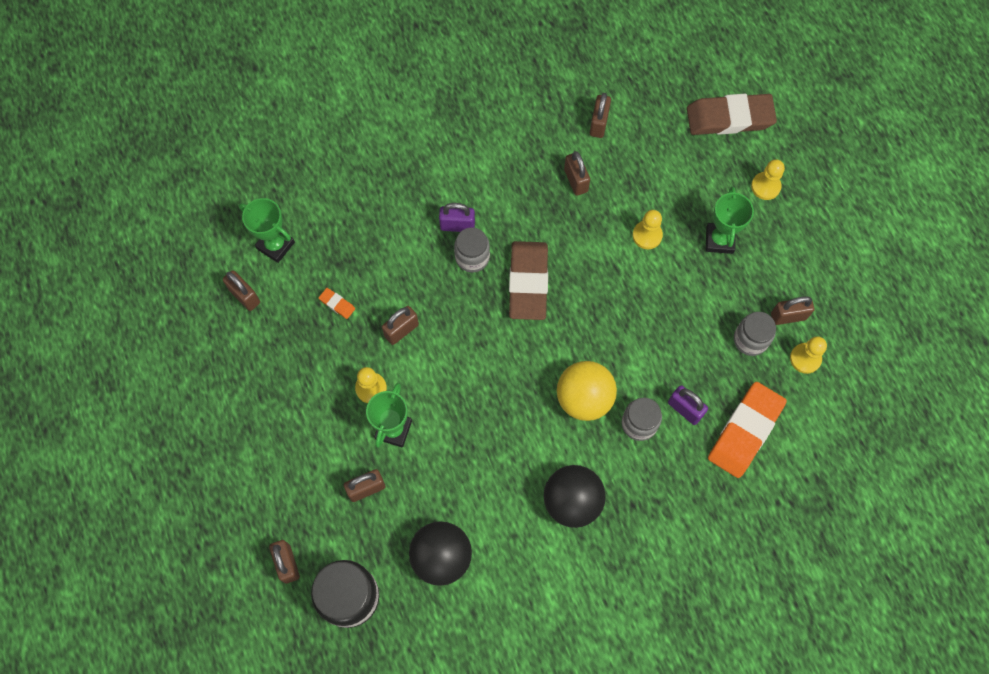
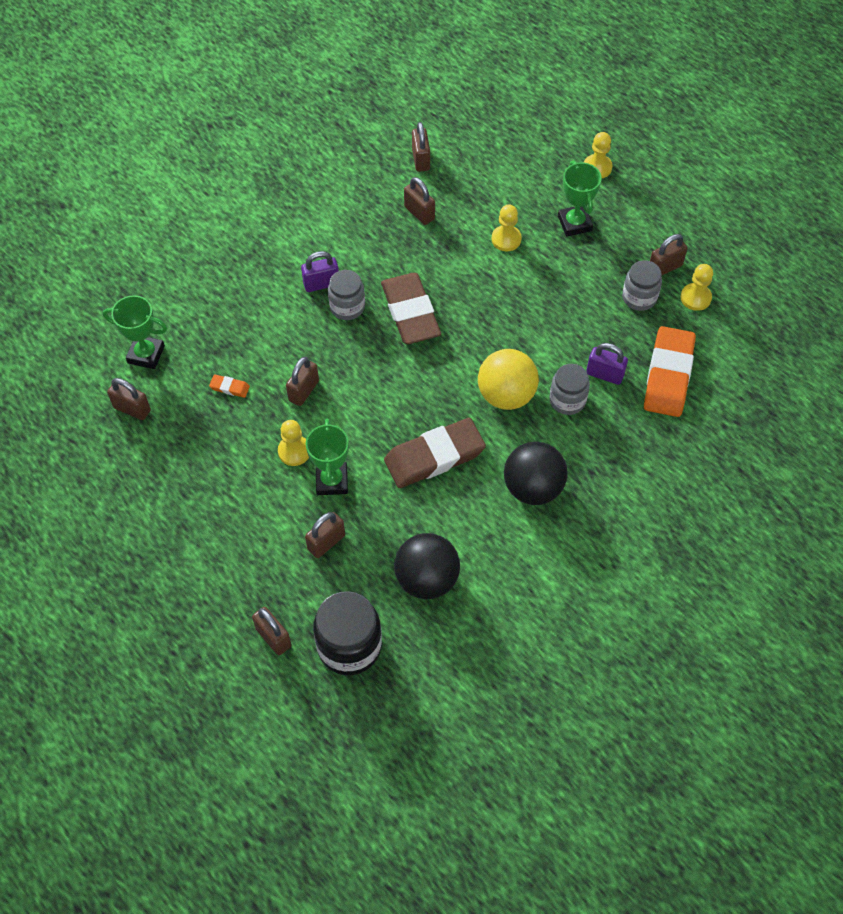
camera: 20 degrees left, 10 degrees down
brown eraser [687,94,777,135] -> brown eraser moved to [384,418,486,488]

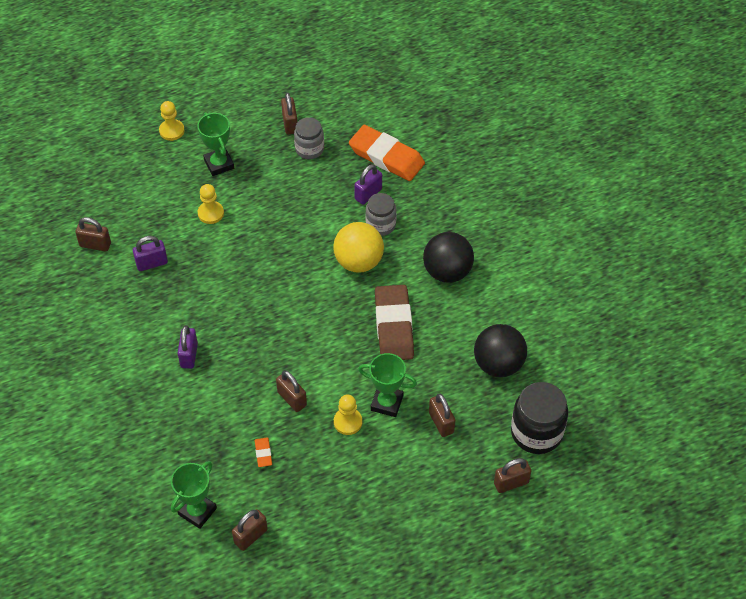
camera: 70 degrees left, 5 degrees down
orange eraser [209,374,250,398] -> orange eraser turned 45 degrees counterclockwise [255,438,272,467]
grey jar [328,270,365,320] -> none
brown eraser [381,273,441,344] -> none
brown padlock [404,177,435,225] -> purple padlock [133,236,168,271]
green trophy [558,161,602,237] -> green trophy turned 60 degrees clockwise [197,112,234,176]
yellow pawn [681,264,713,311] -> none

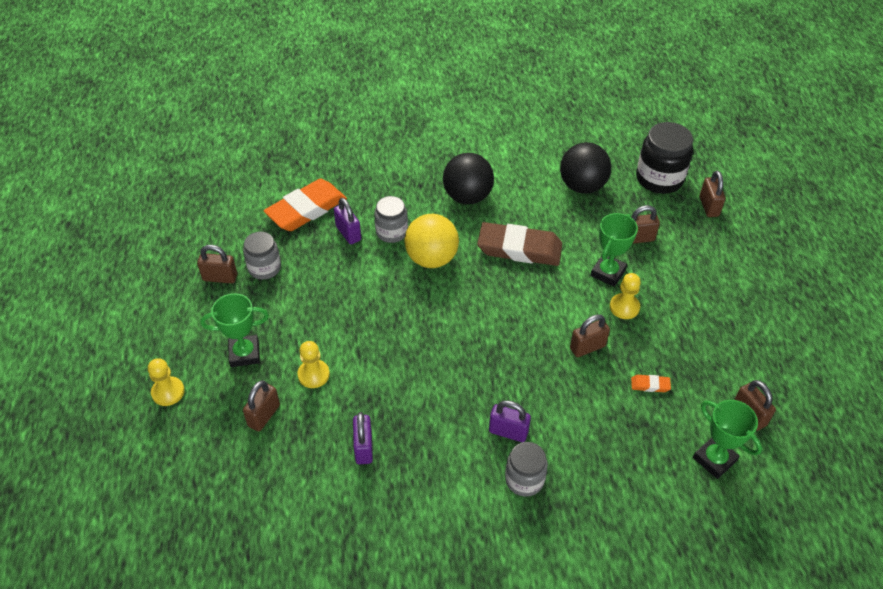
camera: 75 degrees left, 5 degrees down
brown padlock [75,217,111,251] -> brown padlock moved to [243,380,280,431]
none -> grey jar [505,442,548,497]

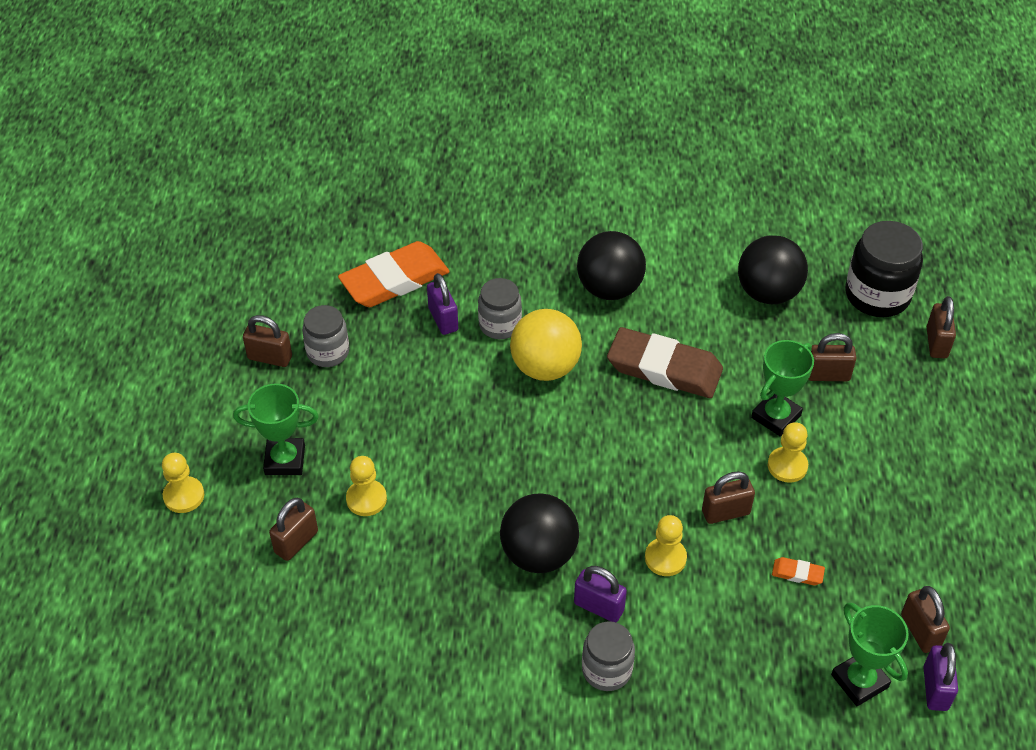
camera: 10 degrees right, 0 degrees up
purple padlock [353,412,373,464] -> purple padlock moved to [923,643,958,711]
none -> black ball [500,493,579,573]
none -> yellow pawn [645,515,687,576]

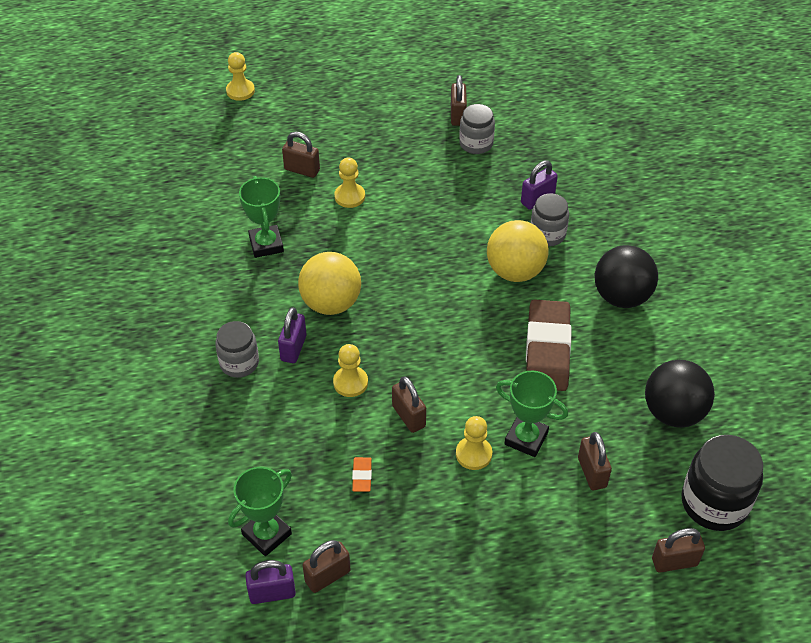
camera: 75 degrees right, 0 degrees up
yellow pawn [162,453,204,513] -> yellow pawn moved to [226,52,255,101]
green trophy [233,383,319,475] -> green trophy moved to [239,176,284,258]
orange eraser [338,241,450,307] -> none
black ball [500,493,579,573] -> yellow ball [298,252,361,315]

